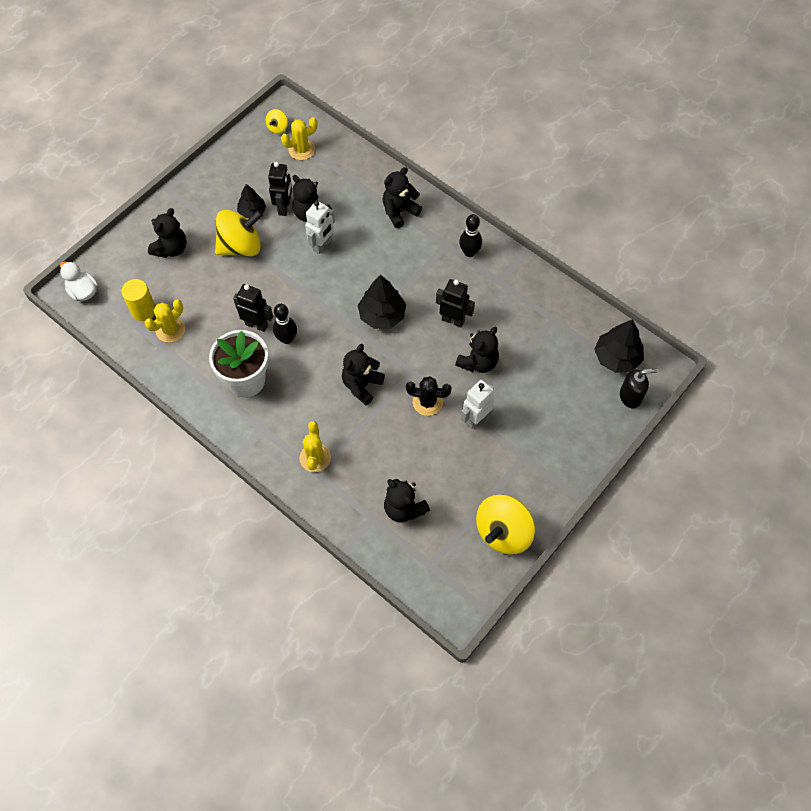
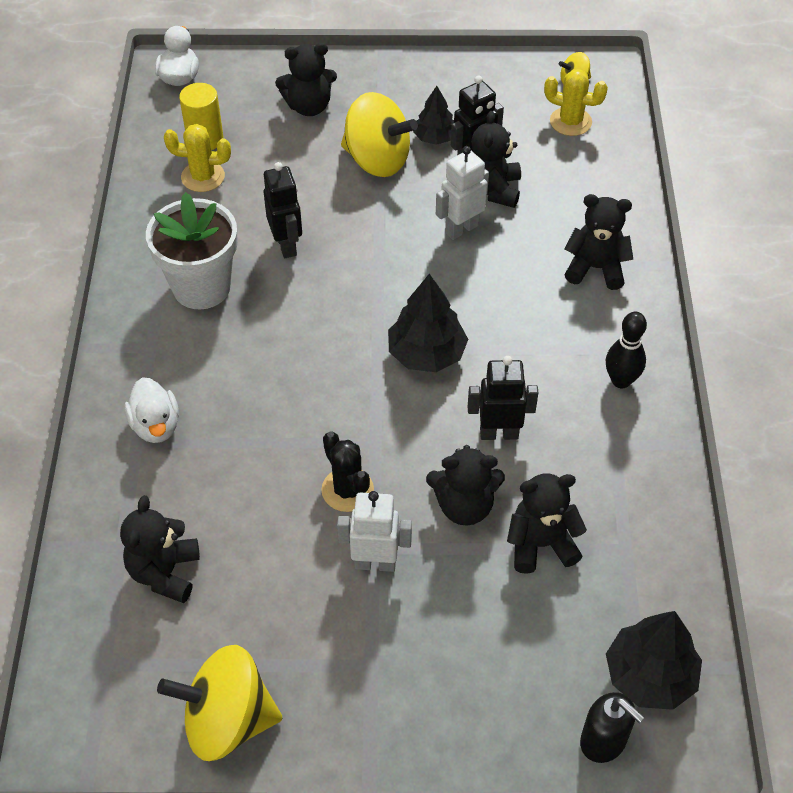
camera: 50 degrees right, 10 degrees down
black bowling pin [273,304,297,344] -> none
yellow cactus [299,421,331,472] -> white duck [125,377,179,443]
white robot [305,201,335,254] -> white robot turned 150 degrees clockwise [436,146,489,240]
black teddy bear [342,344,385,405] -> black teddy bear moved to [507,473,587,574]
black robot [436,279,475,327] -> black robot turned 75 degrees counterclockwise [468,356,538,440]

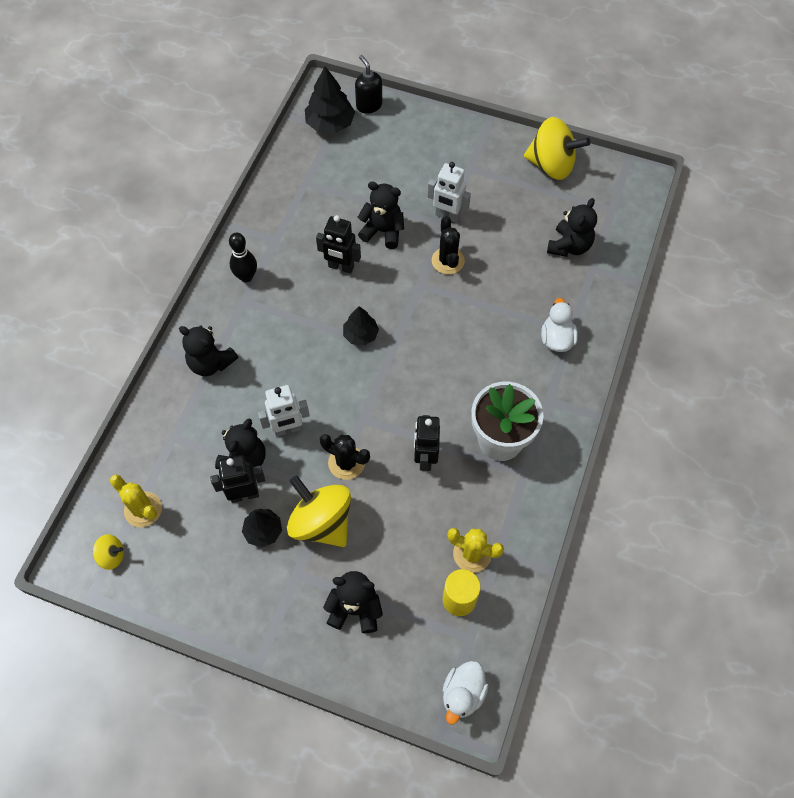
camera: 160 degrees left, 10 degrees up
black tree [388,274,468,372] -> black tree [343,306,379,346], size x0.63
black teddy bear [507,473,587,574] -> none
none -> black cactus [320,434,370,480]

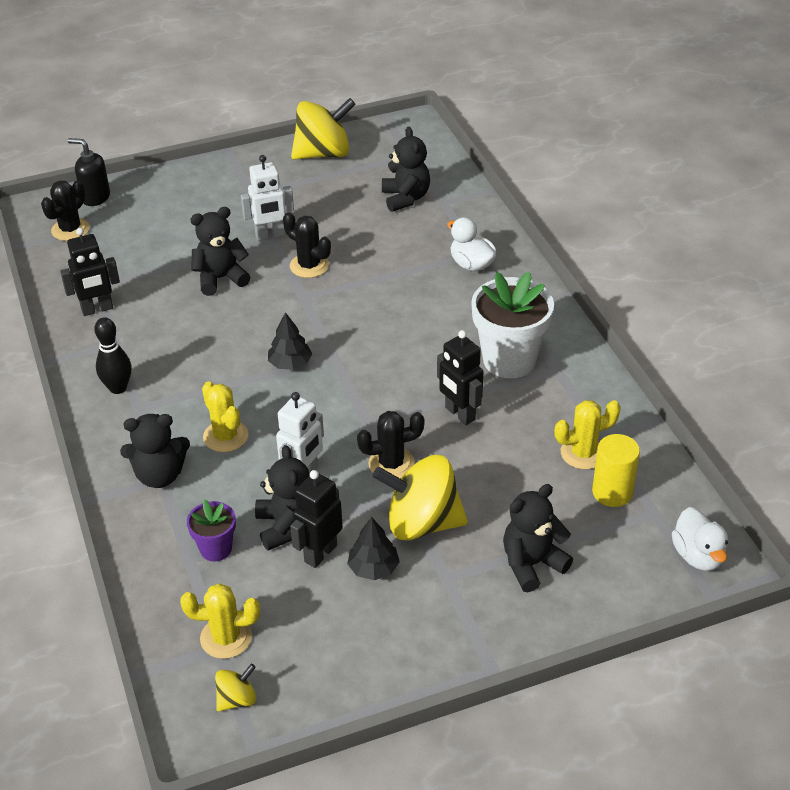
camera: 40 degrees left, 20 degrees down
black tree [305,66,355,133] -> black cactus [41,181,90,241]
black robot [316,215,361,274] -> black robot moved to [60,228,120,316]
none -> purple flower pot [187,500,236,562]
none -> yellow cactus [202,382,248,452]

